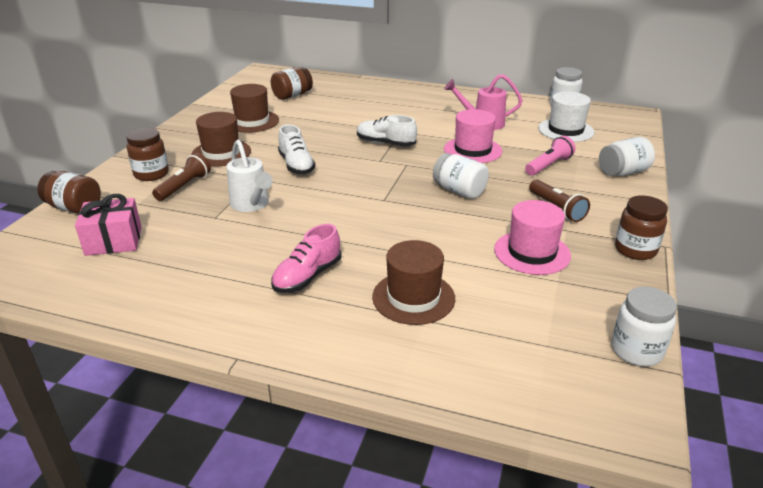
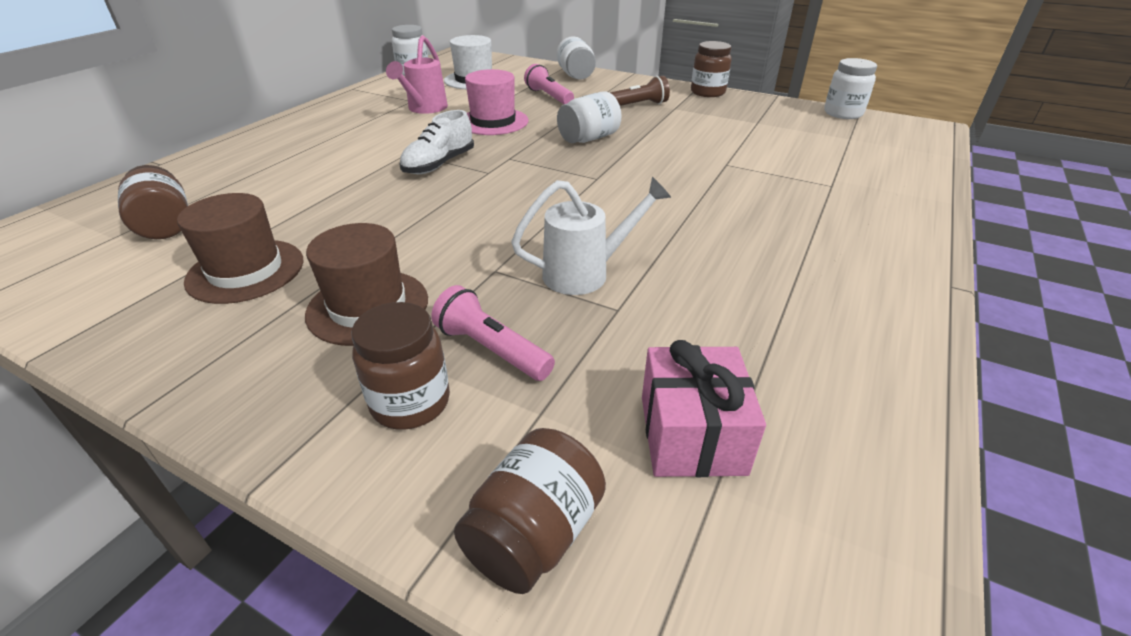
camera: 80 degrees left, 5 degrees up
brown flashlight [152,153,211,201] -> pink flashlight [431,285,555,381]
pink shoe [271,224,342,293] -> none
white shoe [278,124,315,174] -> none
brown hat [372,240,455,325] -> none
pink hat [494,200,571,275] -> none

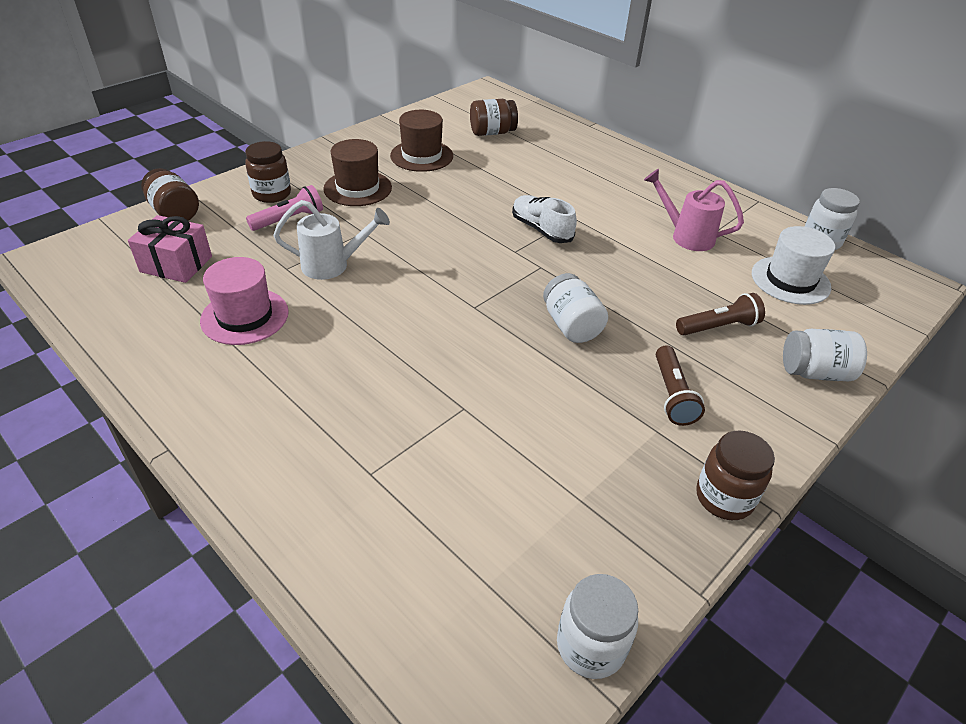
camera: 105 degrees right, 5 degrees up
pink hat [465,69,529,135] -> pink hat moved to [200,257,289,345]
white watering can [511,177,671,295] -> white watering can turned 90 degrees counterclockwise [273,200,390,280]
pink flashlight [524,64,574,104] -> brown flashlight [676,293,765,335]

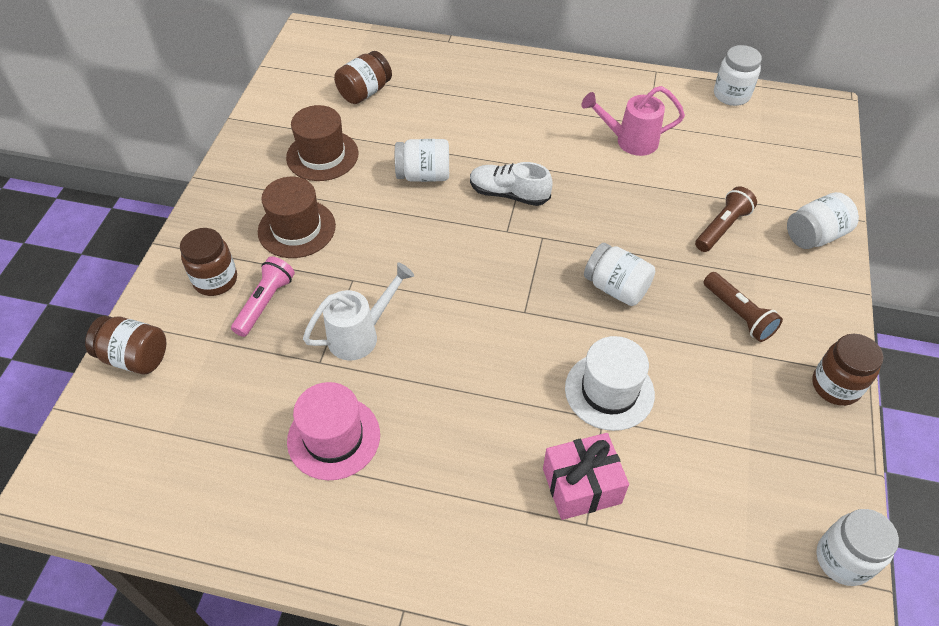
camera: 30 degrees left, 10 degrees up
pink gift [128,215,212,283] -> pink gift moved to [543,433,629,520]
white hat [752,226,835,305] -> white hat moved to [565,336,655,431]
none -> white jar [395,139,449,182]

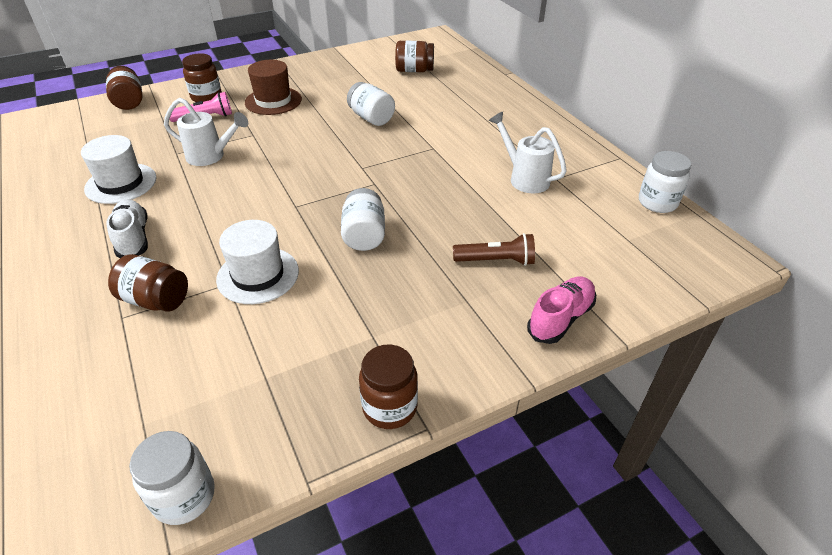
camera: 50 degrees right, 10 degrees down
brown hat [286,105,358,181] -> none
pink hat [287,382,380,480] -> white hat [81,135,157,204]
white shoe [470,162,552,206] -> white shoe moved to [106,199,148,258]
pink gift [543,433,629,520] -> brown jar [108,254,188,312]
pink watering can [582,86,685,156] -> white watering can [489,112,567,193]
brown flashlight [704,272,783,342] -> none
white jar [787,192,859,249] -> pink shoe [527,277,596,344]

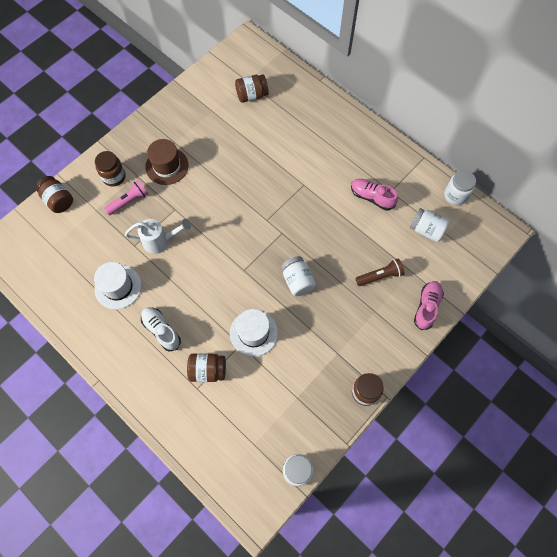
camera: 20 degrees left, 25 degrees up
white jar [347,82,395,126] -> white jar moved to [410,208,450,242]
white watering can [489,112,567,193] -> pink shoe [351,179,398,211]

